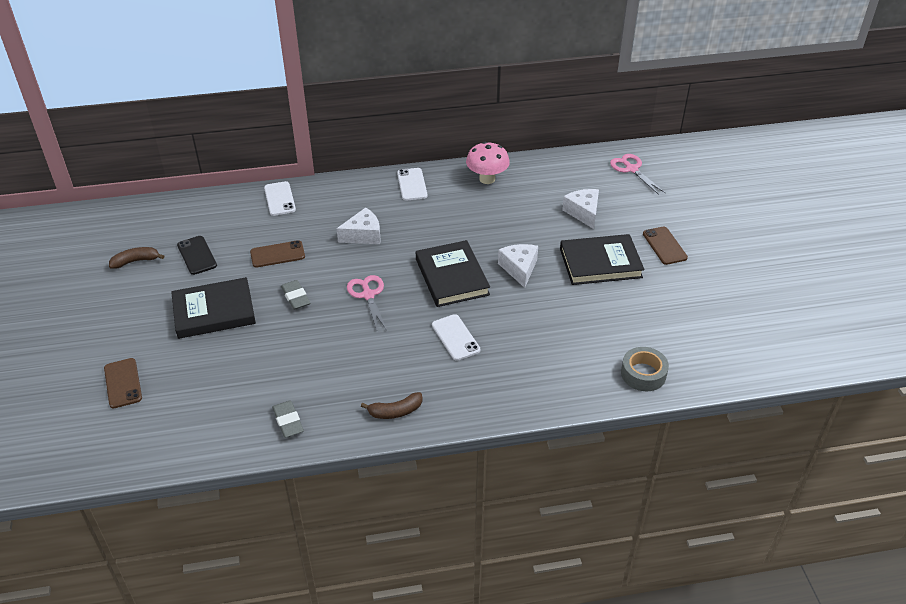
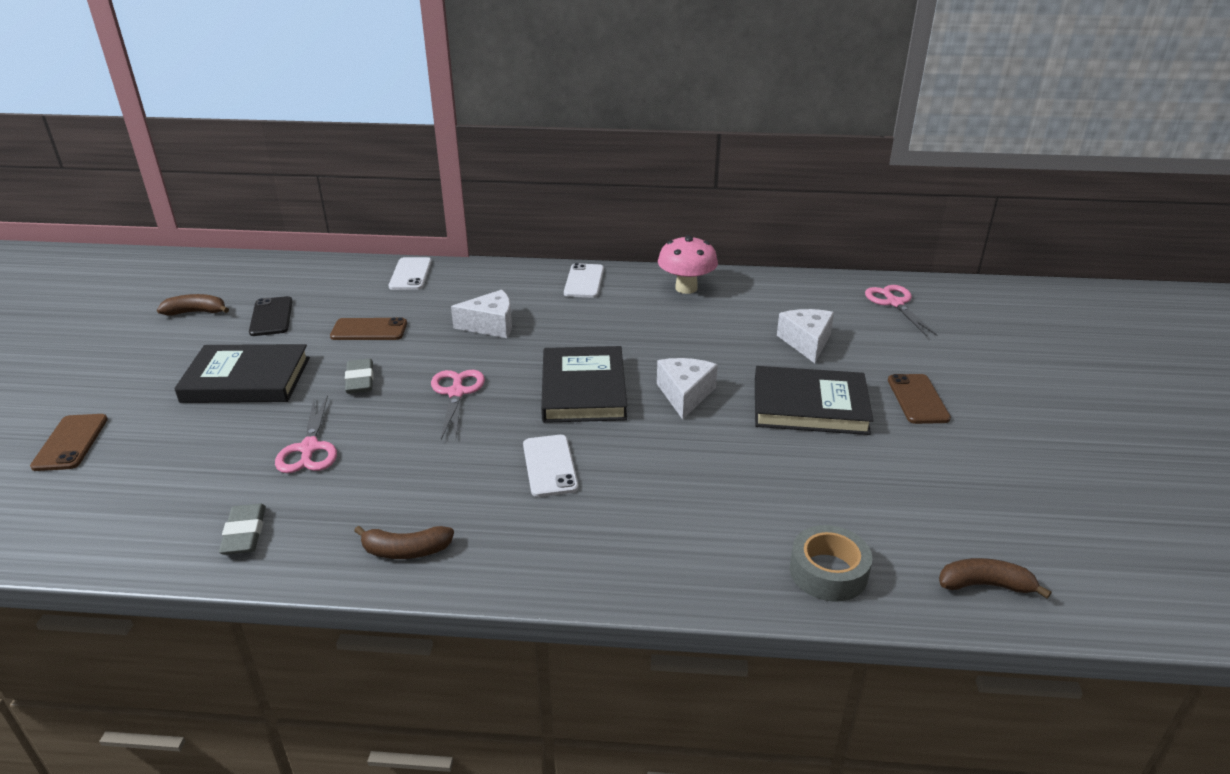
camera: 15 degrees right, 10 degrees down
none -> pink scissors [275,395,337,473]
none -> brown banana [939,558,1051,599]

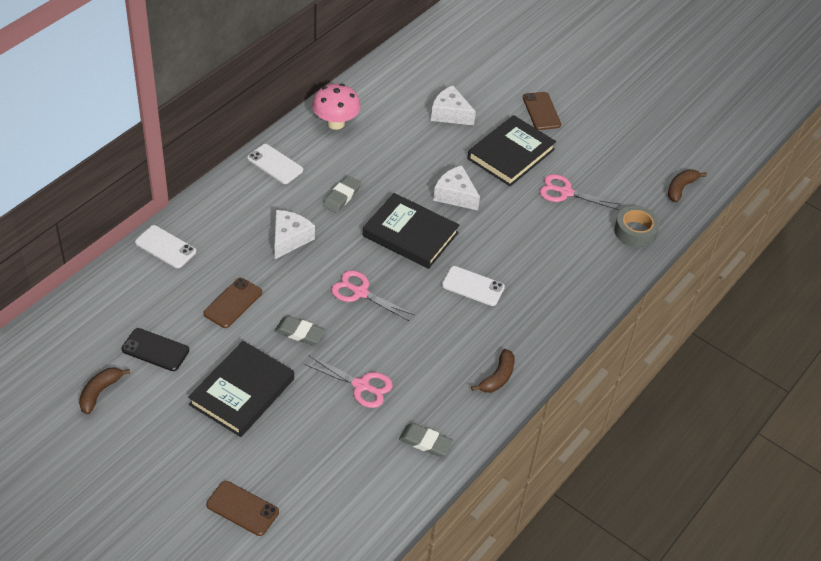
camera: 60 degrees left, 15 degrees up
pink scissors [865,285,937,337] -> pink scissors moved to [540,174,621,210]
brown phone [888,374,951,424] -> brown phone turned 45 degrees clockwise [523,92,561,130]
none -> grey eraser [323,176,361,213]

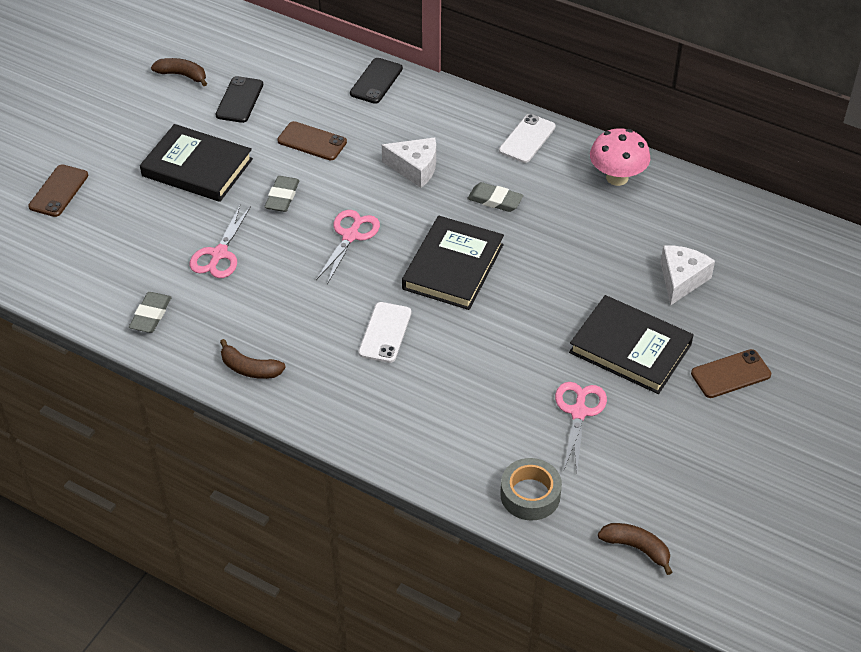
camera: 85 degrees right, 0 degrees up
white phone [135,225,196,268] -> black phone [350,58,403,104]
white cheese [433,165,480,210] -> none

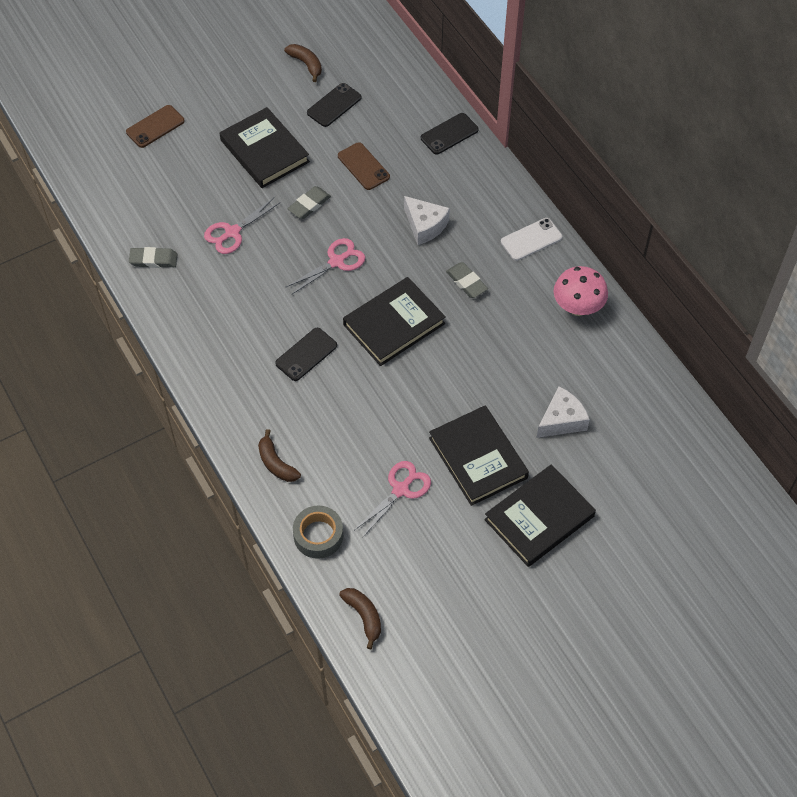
camera: 30 degrees right, 10 degrees up
grey eraser [129,292,172,333] -> grey eraser turned 45 degrees clockwise [129,247,178,268]
brown banana [220,339,286,379] -> brown banana moved to [258,429,301,482]
white phone [359,302,411,363] -> black phone [275,328,337,381]
brown phone [691,349,771,398] -> black book [484,464,596,567]

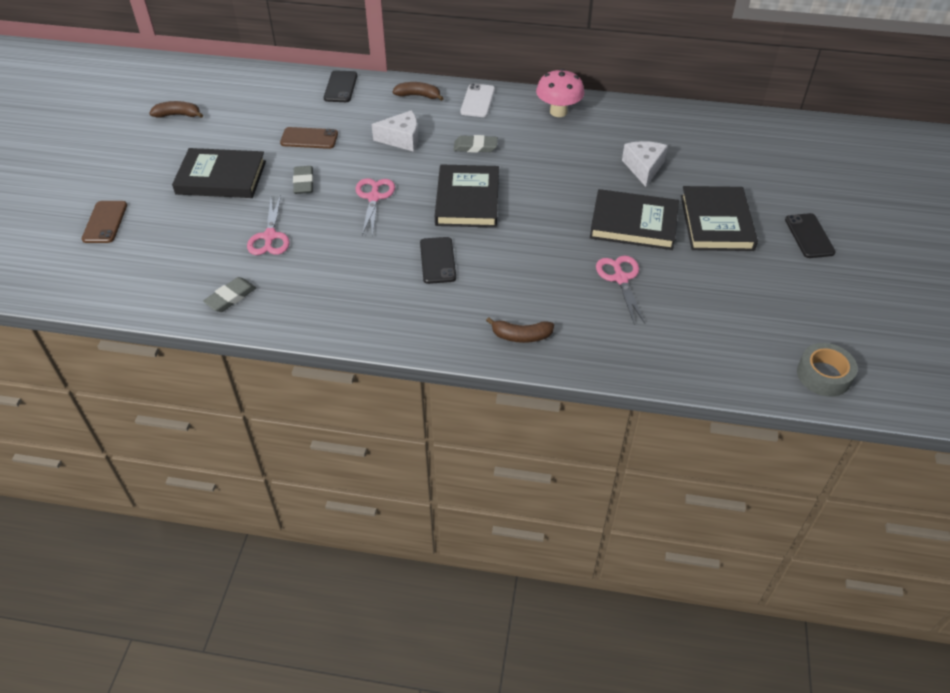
camera: 50 degrees left, 10 degrees down
grey tape [293,506,343,559] -> grey tape moved to [797,343,858,396]
black phone [307,83,362,127] -> black phone moved to [785,213,836,258]
brown banana [339,588,381,649] -> brown banana moved to [392,82,444,101]

